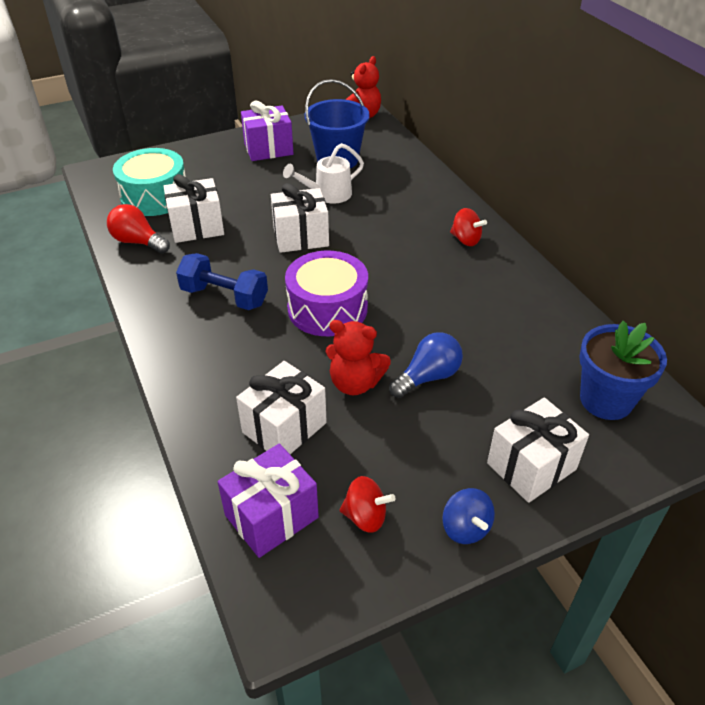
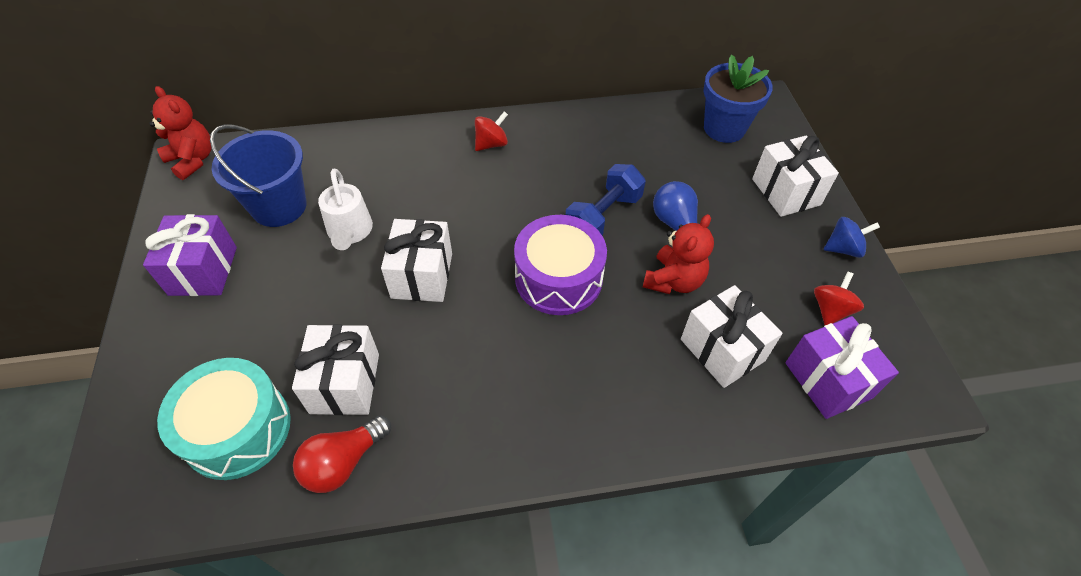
camera: 75 degrees left, 10 degrees up
blue dumbbell [176,253,268,310] -> blue dumbbell moved to [566,164,646,236]

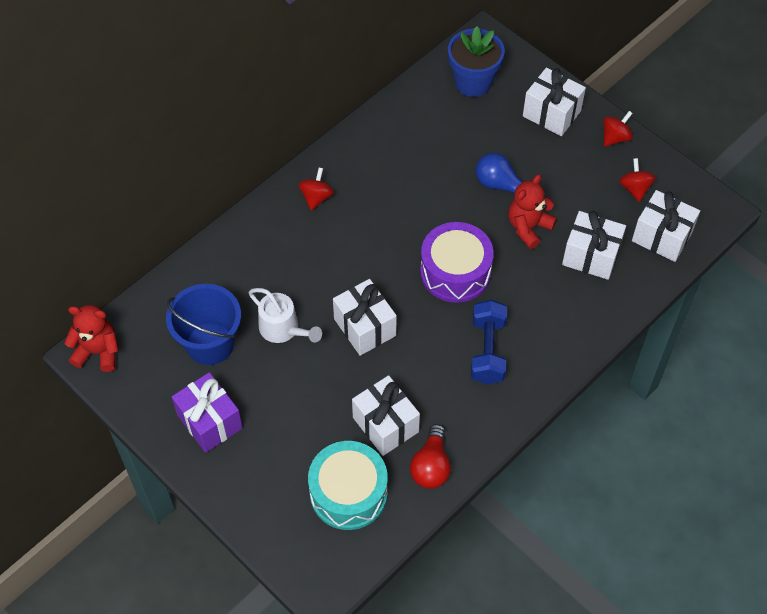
camera: 35 degrees left, 5 degrees up
blue dumbbell [566,164,646,236] -> blue dumbbell moved to [471,300,507,384]
red teddy bear [643,214,714,294] -> red teddy bear turned 135 degrees counterclockwise [508,174,557,249]
purple gift [786,316,899,419] -> white gift [632,190,700,262]
blue spinning top [824,217,880,258] -> red spinning top [603,111,633,147]

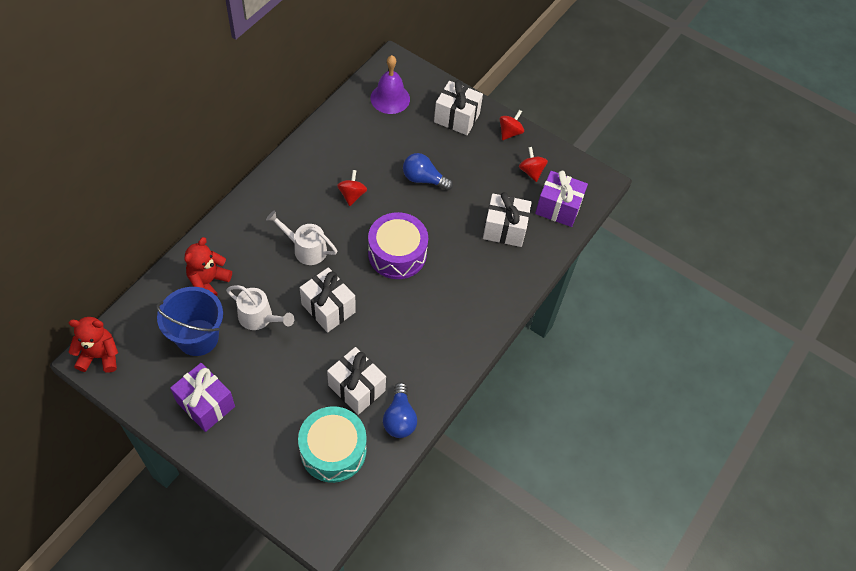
camera: 15 degrees left, 0 degrees up
red spinning top [298,167,334,210] -> red spinning top moved to [337,170,367,206]
red light bulb [410,424,451,489] -> blue light bulb [383,382,417,438]
blue flower pot [448,26,505,97] -> purple bell [370,55,410,114]
blue dumbbell [471,300,507,384] -> none
red teddy bear [508,174,557,249] -> red teddy bear moved to [184,237,232,296]
white gift [632,190,700,262] -> purple gift [535,171,588,227]
none -> white watering can [266,211,337,265]

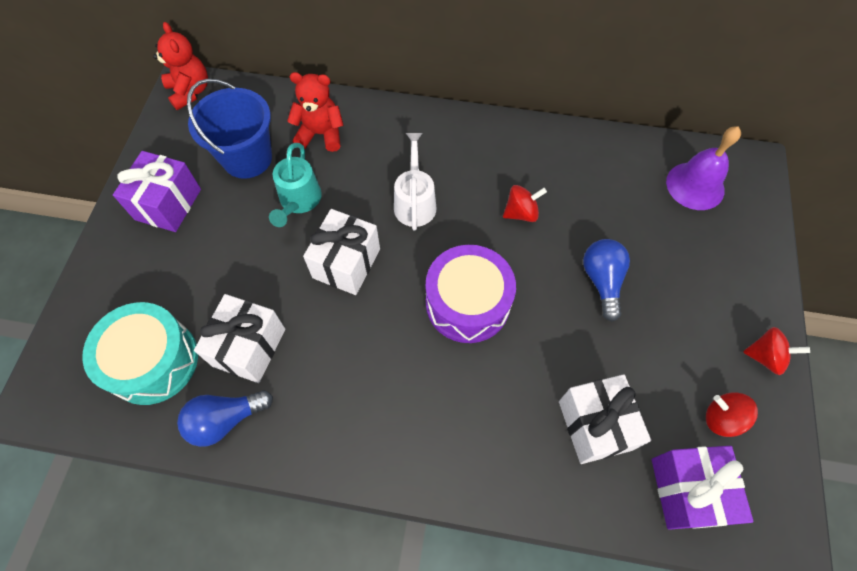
camera: 70 degrees right, 5 degrees up
white watering can [226,285,294,330] -> turquoise watering can [269,143,322,227]
white gift [434,80,483,135] -> none
red spinning top [519,147,548,182] -> red spinning top turned 105 degrees counterclockwise [706,392,758,437]

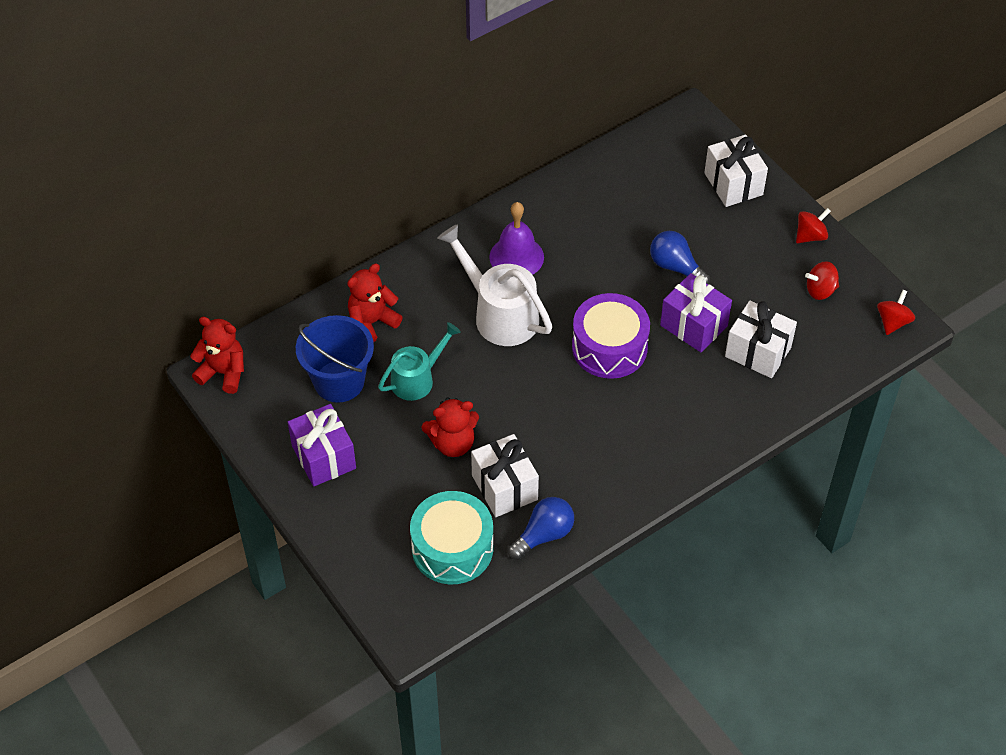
camera: 45 degrees left, 10 degrees down
blue light bulb [177,390,273,447] -> blue light bulb turned 150 degrees counterclockwise [508,497,574,560]
turquoise watering can [269,143,322,227] -> turquoise watering can turned 90 degrees counterclockwise [378,322,461,401]
white gift [303,209,380,295] -> white gift moved to [704,135,768,207]
white watering can [394,133,437,230] -> white watering can [437,224,553,346], size x1.54
red spinning top [503,185,547,222] -> red spinning top moved to [877,290,915,335]
purple gift [652,446,754,530] -> purple gift moved to [660,273,732,352]
purple bell [666,126,741,210] -> purple bell moved to [489,202,544,275]
none -> red teddy bear [422,397,479,457]

